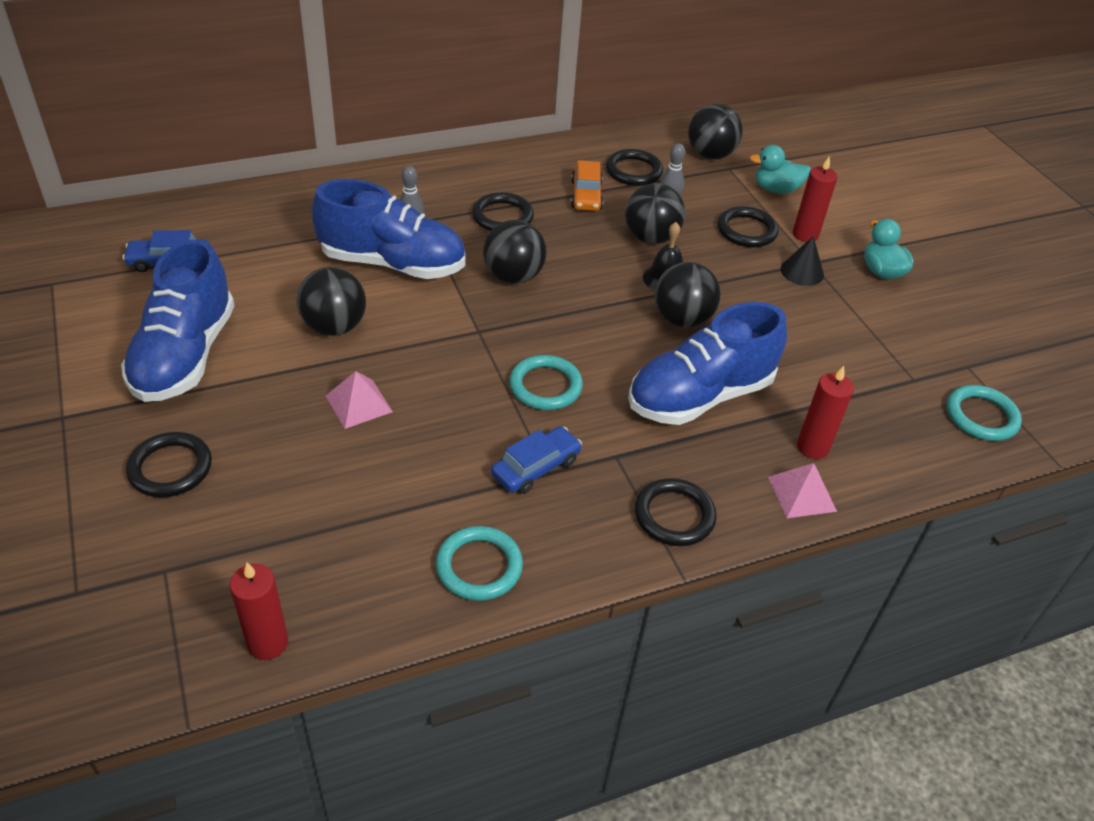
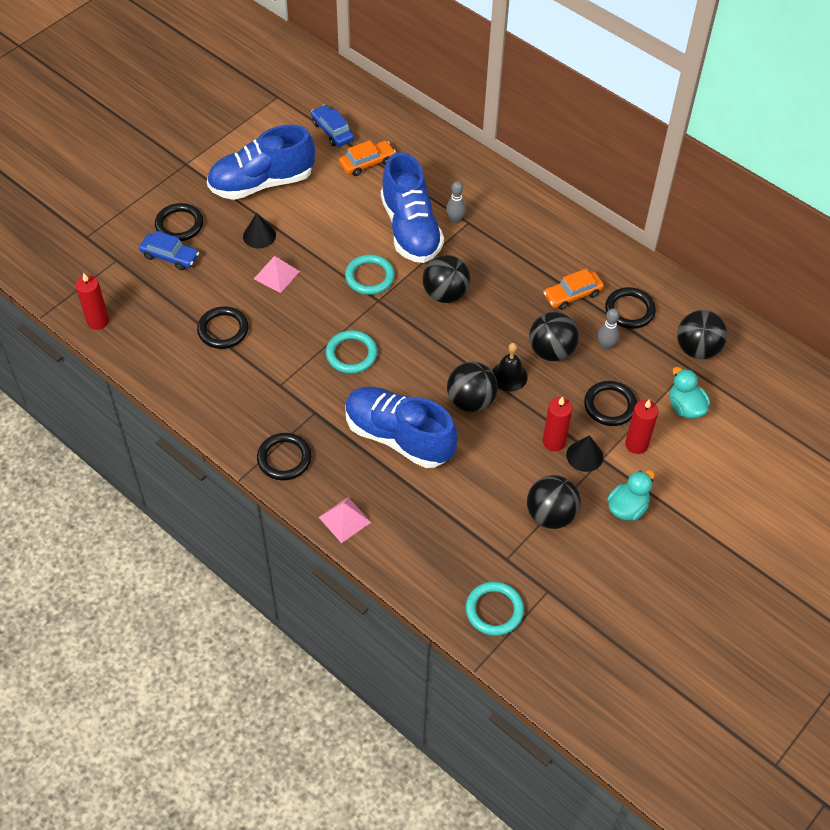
camera: 65 degrees right, 10 degrees up
black ball [296,267,366,336] -> black ball moved to [527,475,581,529]
turquoise ring [436,526,523,601] -> turquoise ring moved to [345,254,395,295]
black ring [472,192,534,231] -> black ring moved to [197,306,249,349]
blue car [491,426,582,494] -> blue car moved to [139,231,199,270]
red candle [797,366,854,459] -> red candle moved to [543,396,573,451]
none -> black cone [243,213,276,249]
none -> orange car [339,140,396,176]

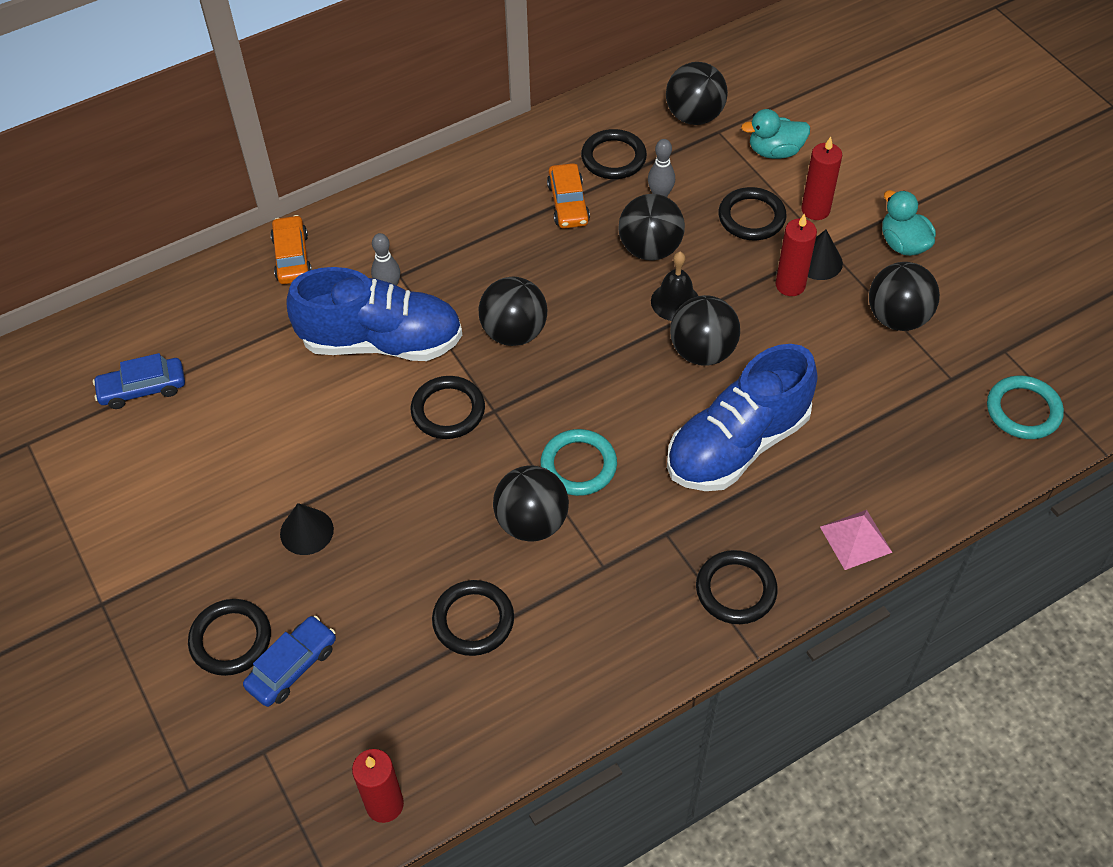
camera: 70 degrees left, 0 degrees up
blue shoe [207,125,315,200] -> none
pink pyramid [254,256,300,293] -> none
orange car [339,140,396,176] -> orange car moved to [270,215,312,284]
turquoise ring [345,254,395,295] -> black ring [411,376,485,439]
none -> black ball [493,465,569,541]

